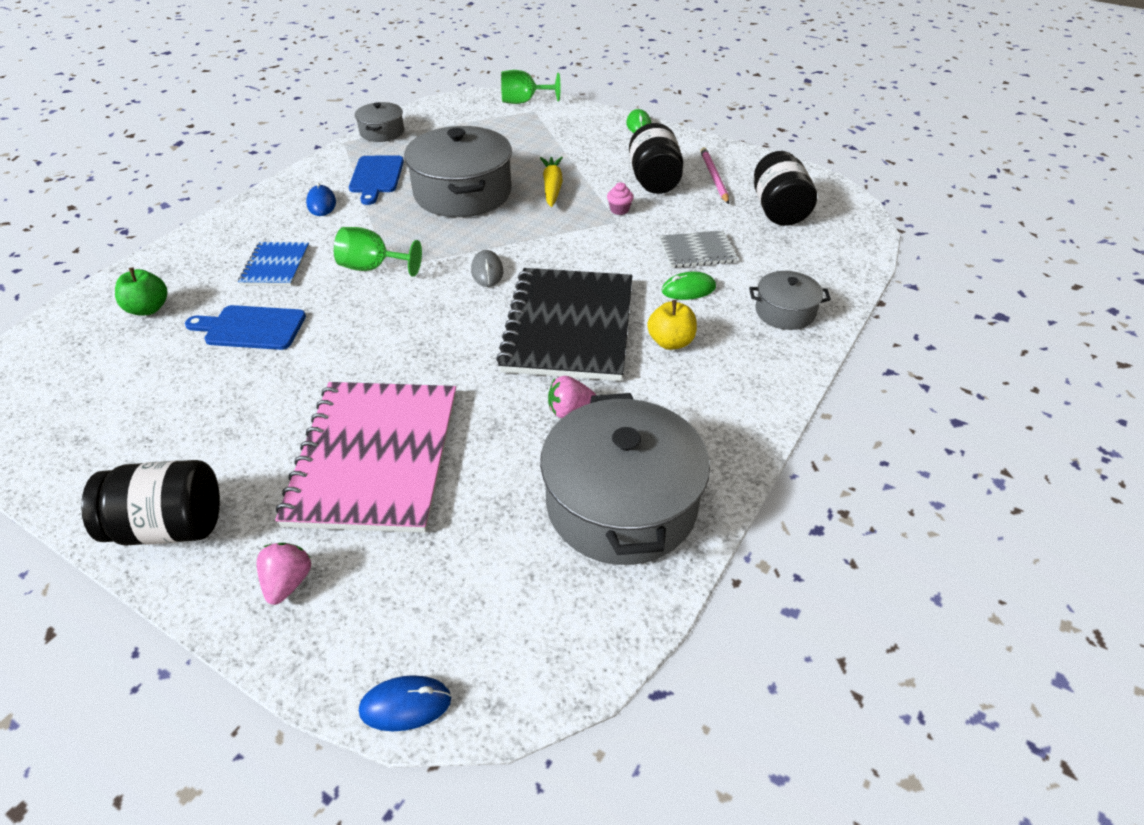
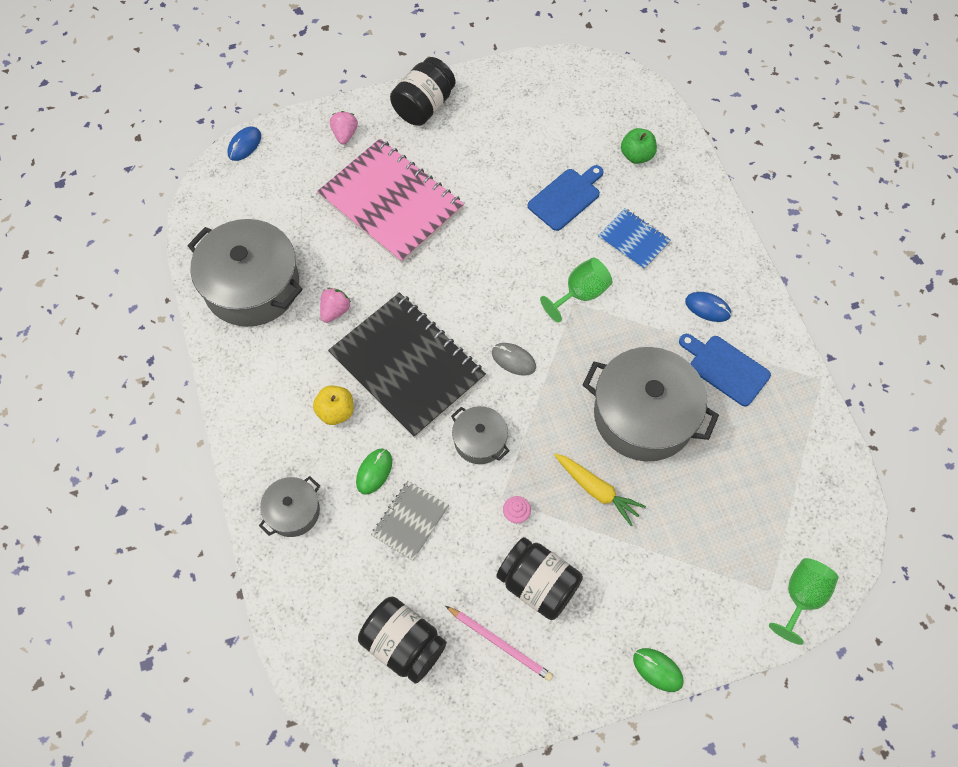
camera: 130 degrees right, 20 degrees up
pink strawberry [257,543,311,605] -> pink strawberry turned 135 degrees counterclockwise [330,111,358,145]
grey pot [355,102,404,142] -> grey pot moved to [451,406,509,464]

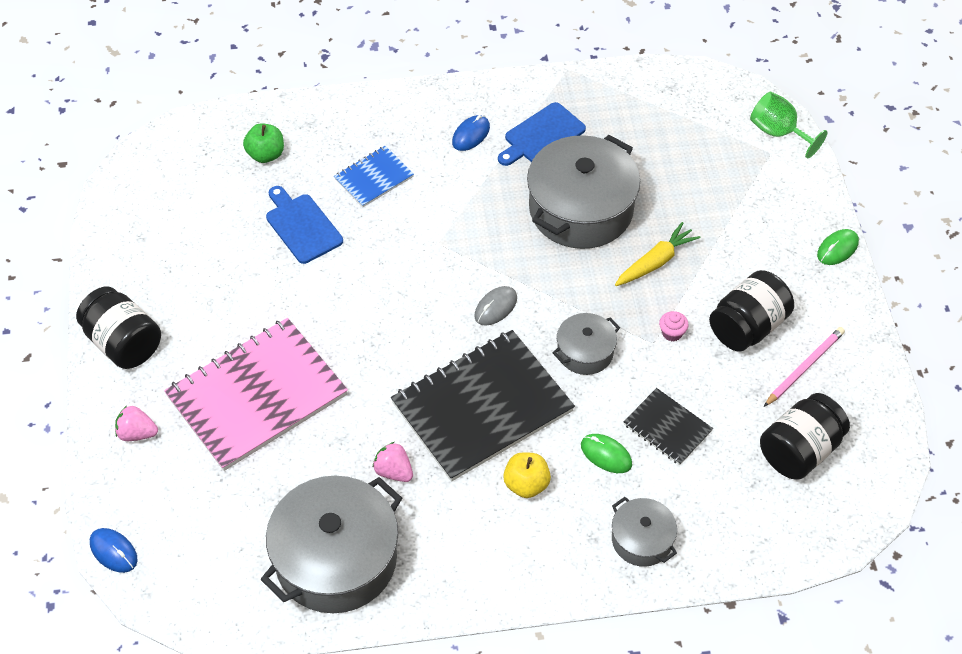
camera: 80 degrees left, 10 degrees down
grey notebook [371,481,449,561] -> black notebook [624,388,713,465]
green goblet [540,258,613,323] -> none

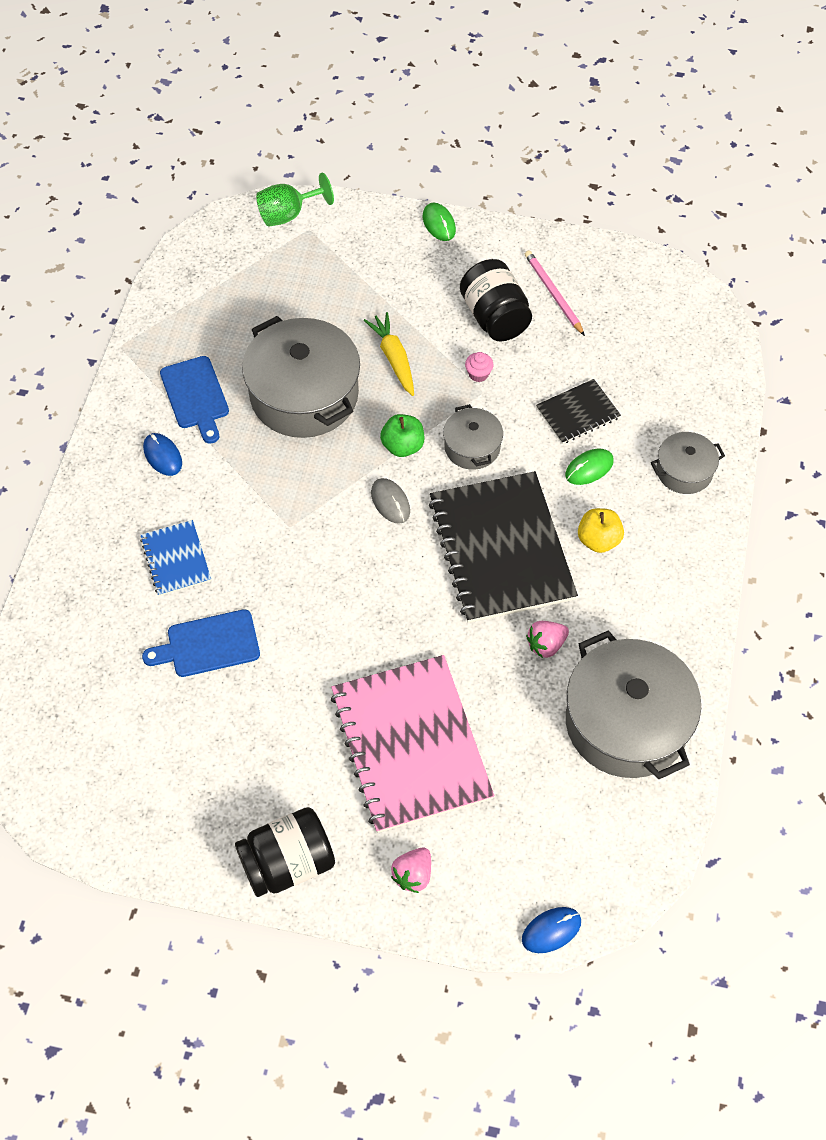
camera: 70 degrees left, 5 degrees up
green apple [243,123,284,163] -> green apple moved to [380,414,424,457]
black jar [760,393,850,480] -> none

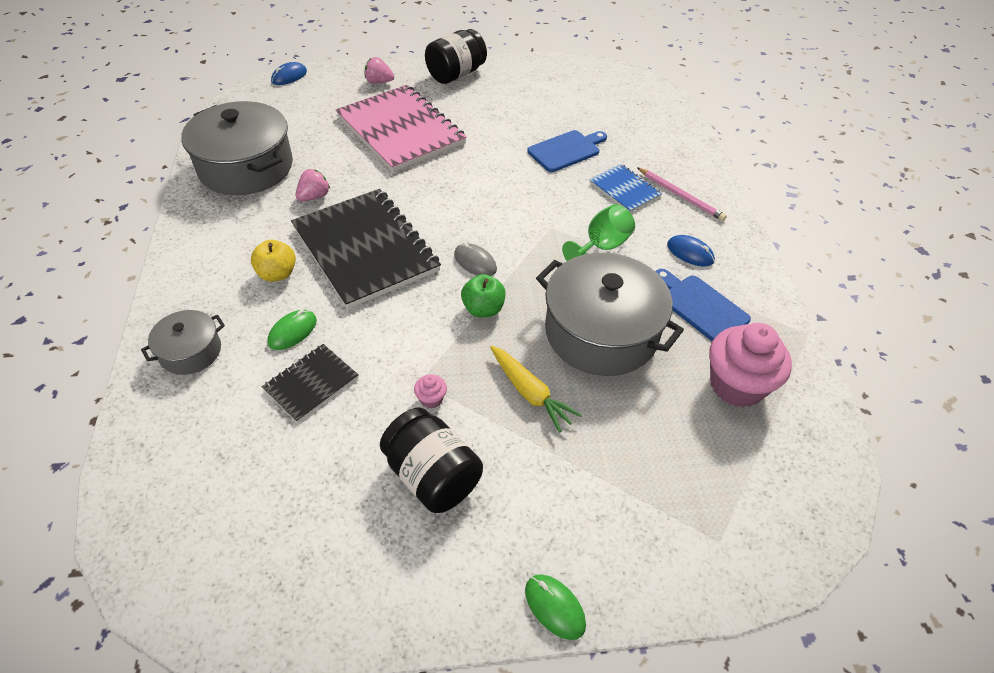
camera: 160 degrees right, 10 degrees down
green goblet [256,173,334,227] -> green goblet moved to [562,204,635,261]
pink strawberry [391,848,431,893] -> pink strawberry turned 90 degrees counterclockwise [365,57,394,84]
grey pot [443,404,503,470] -> none
pink pencil [525,250,585,336] -> pink pencil moved to [637,167,727,221]
none -> pink cupcake [709,323,792,407]

